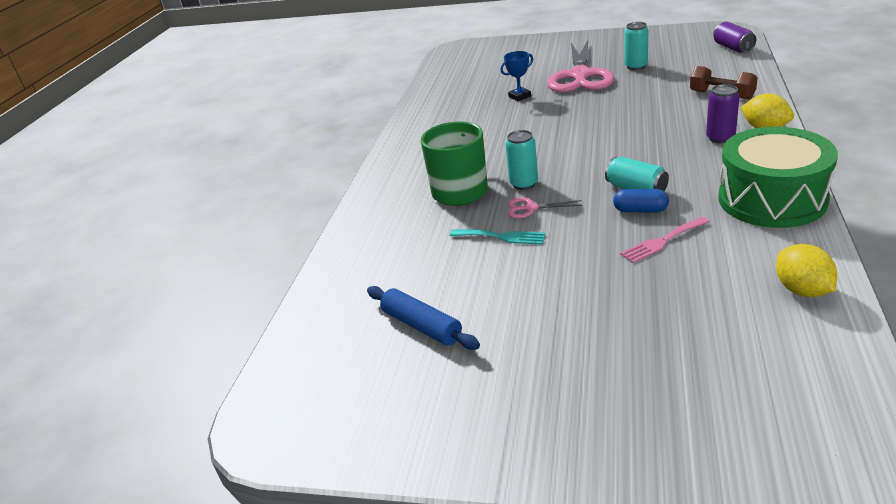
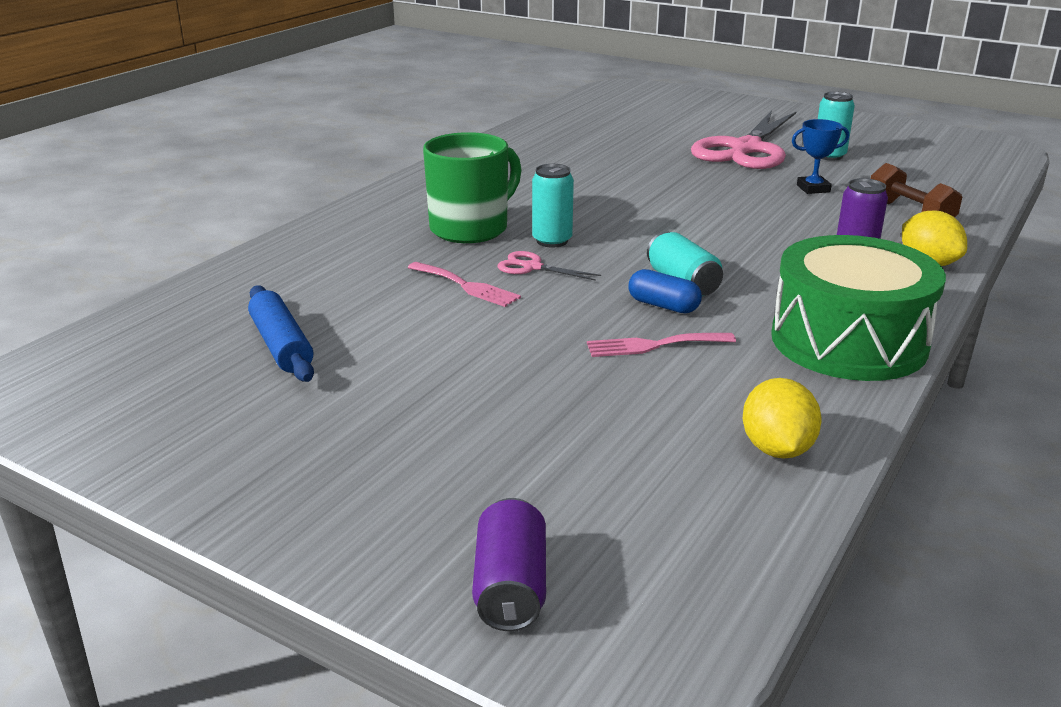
camera: 15 degrees right, 5 degrees down
turquoise fork [449,229,546,245] -> pink fork [408,262,521,307]
blue trophy [501,51,533,101] -> blue trophy moved to [792,119,849,194]
purple can [713,22,756,53] -> purple can moved to [472,498,546,631]

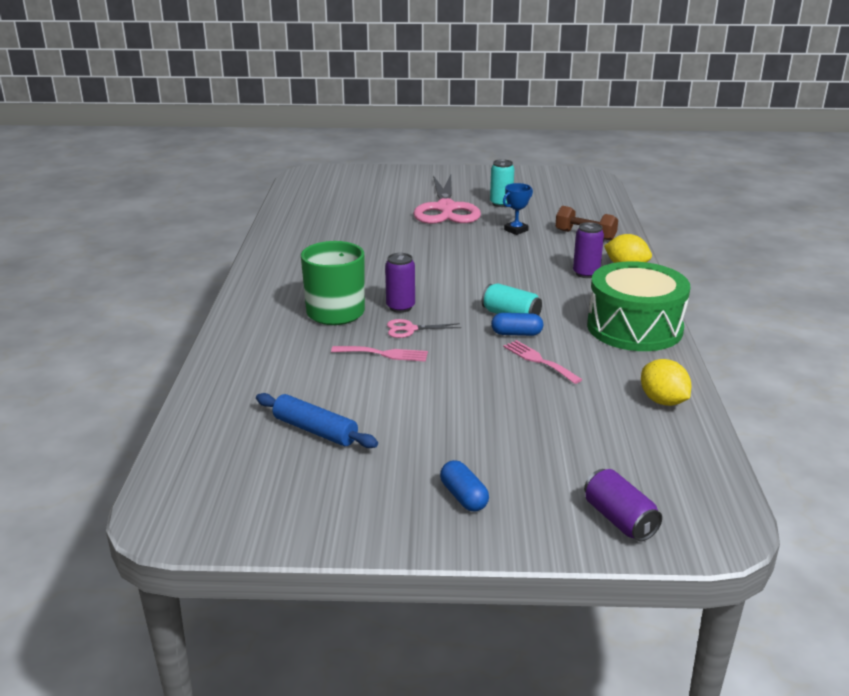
camera: 30 degrees left, 0 degrees up
turquoise can [532,164,574,248] -> purple can [385,253,415,313]
pink fork [587,333,736,357] -> pink fork turned 90 degrees clockwise [503,340,582,384]
none -> blue capsule [440,460,489,512]

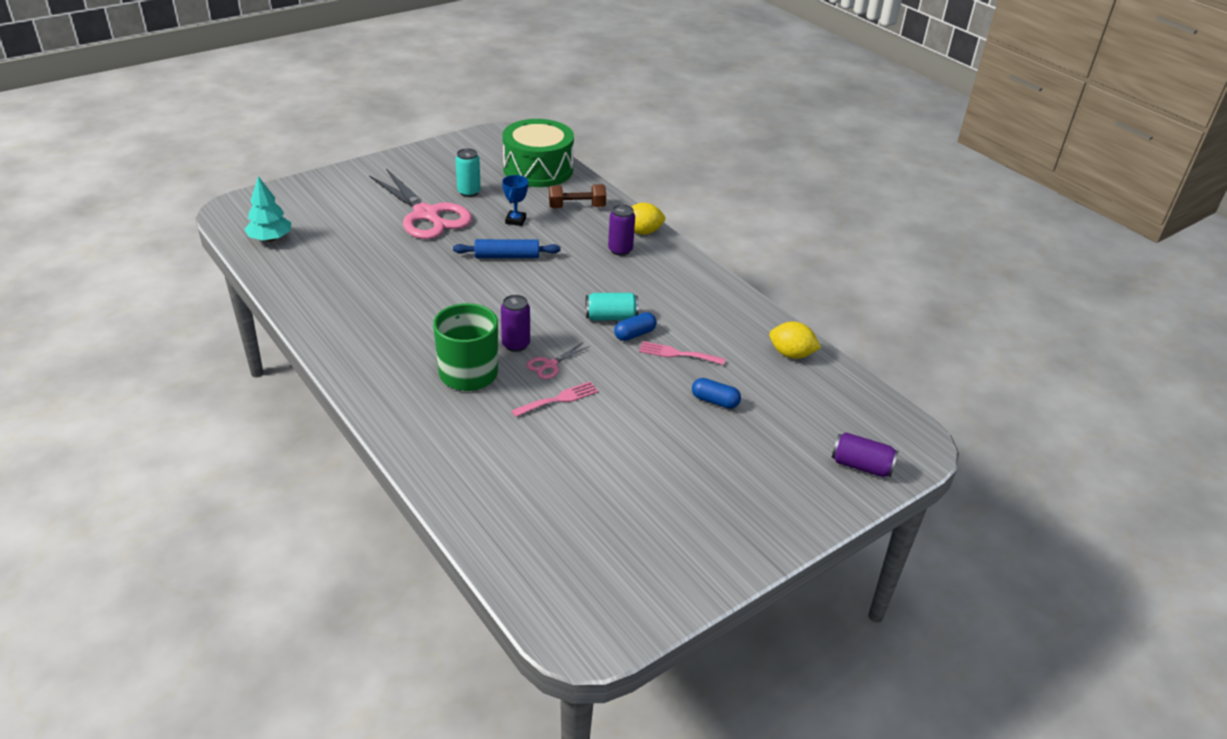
camera: 40 degrees left, 10 degrees up
blue rolling pin [256,393,378,448] -> blue rolling pin moved to [453,239,561,258]
blue capsule [440,460,489,512] -> blue capsule moved to [692,378,741,409]
green drum [587,261,690,351] -> green drum moved to [502,119,574,187]
none -> turquoise tree [244,176,291,242]

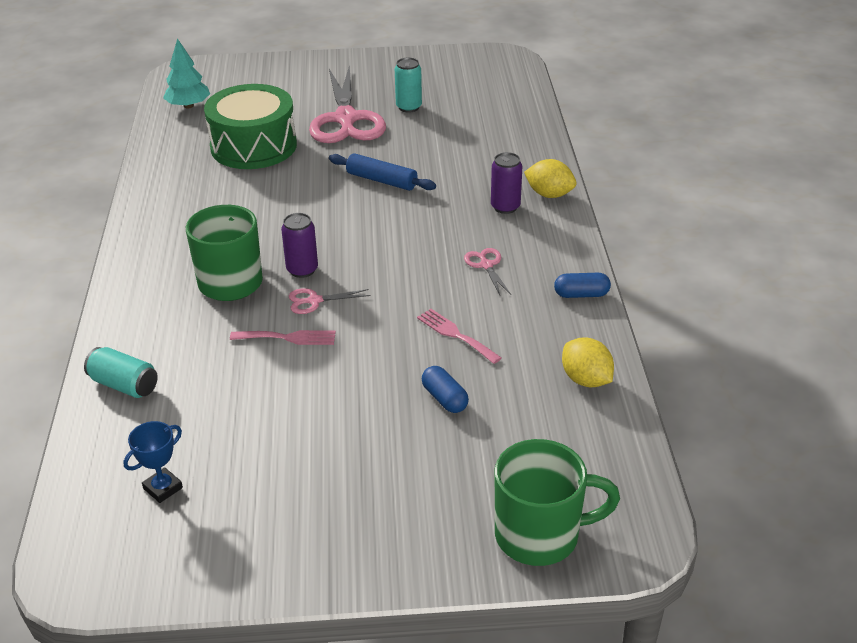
camera: 35 degrees right, 0 degrees up
green drum [502,119,574,187] -> green drum moved to [204,84,297,169]
blue trophy [502,175,528,226] -> blue trophy moved to [124,421,183,503]
brown dumbbell [549,184,606,208] -> none
turquoise can [586,293,639,320] -> turquoise can moved to [84,347,158,398]
blue capsule [614,312,657,341] -> blue capsule moved to [554,273,611,298]
purple can [832,432,899,477] -> green mug [495,439,620,566]
none -> pink scissors [464,248,511,295]

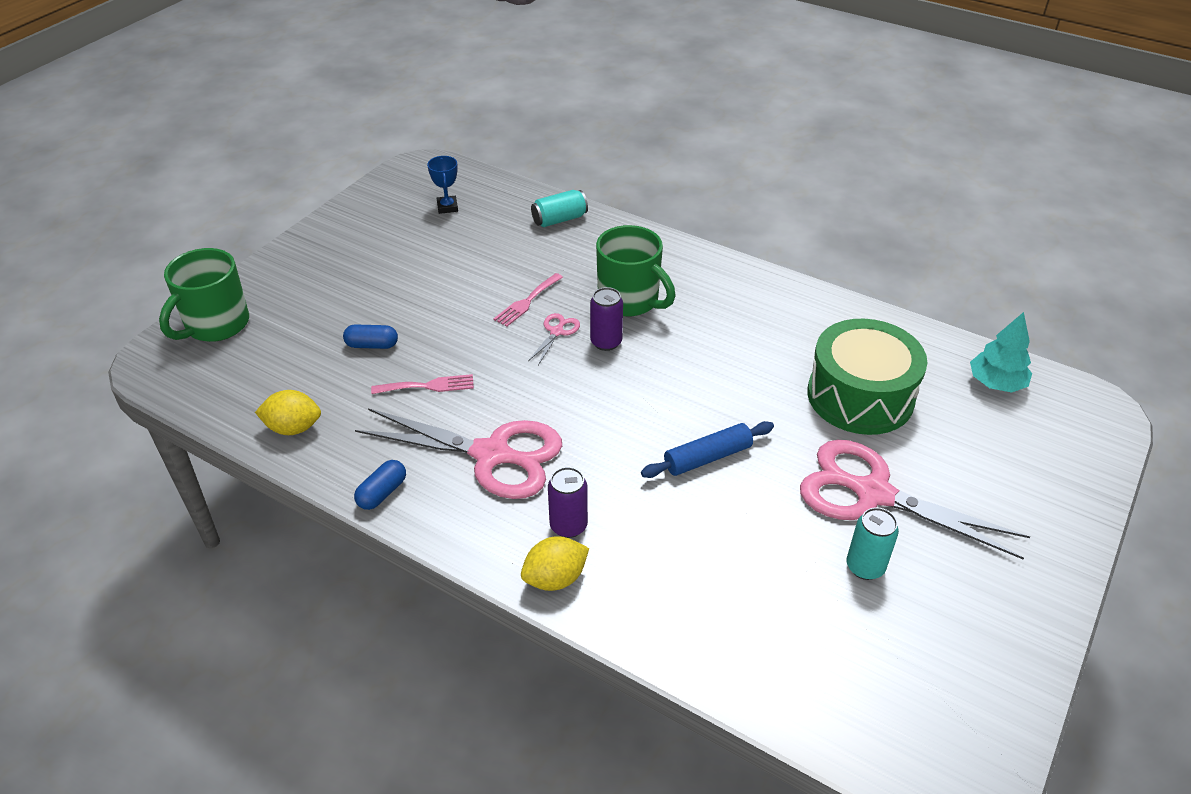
camera: 125 degrees right, 5 degrees up
pink scissors [464,248,511,295] -> pink scissors [355,408,562,499], size x2.41

